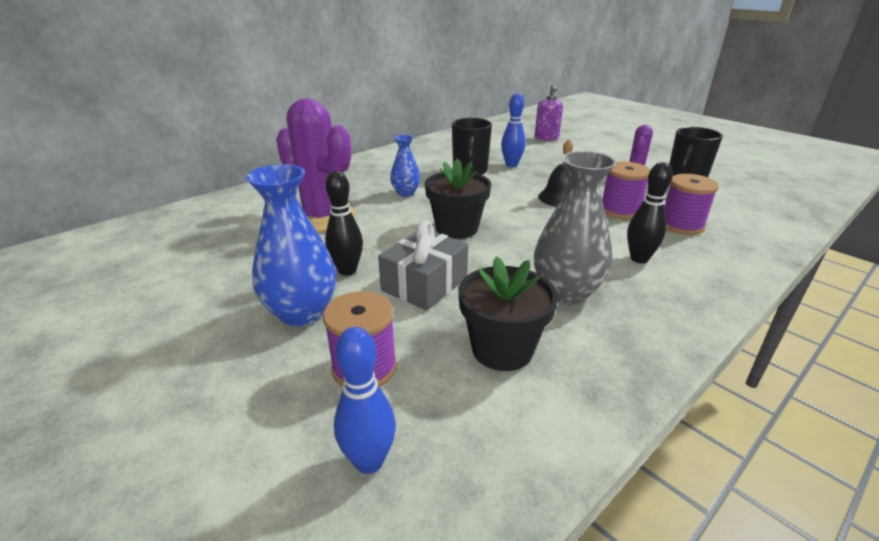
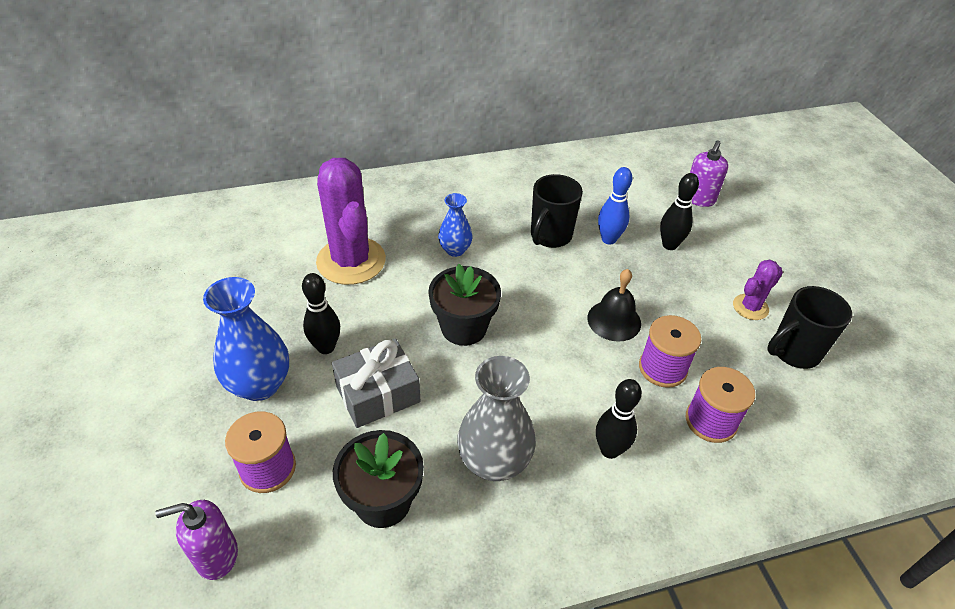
camera: 25 degrees right, 15 degrees up
blue bowling pin [334,327,396,474] -> purple soap dispenser [155,500,238,580]
none -> black bowling pin [660,173,699,250]

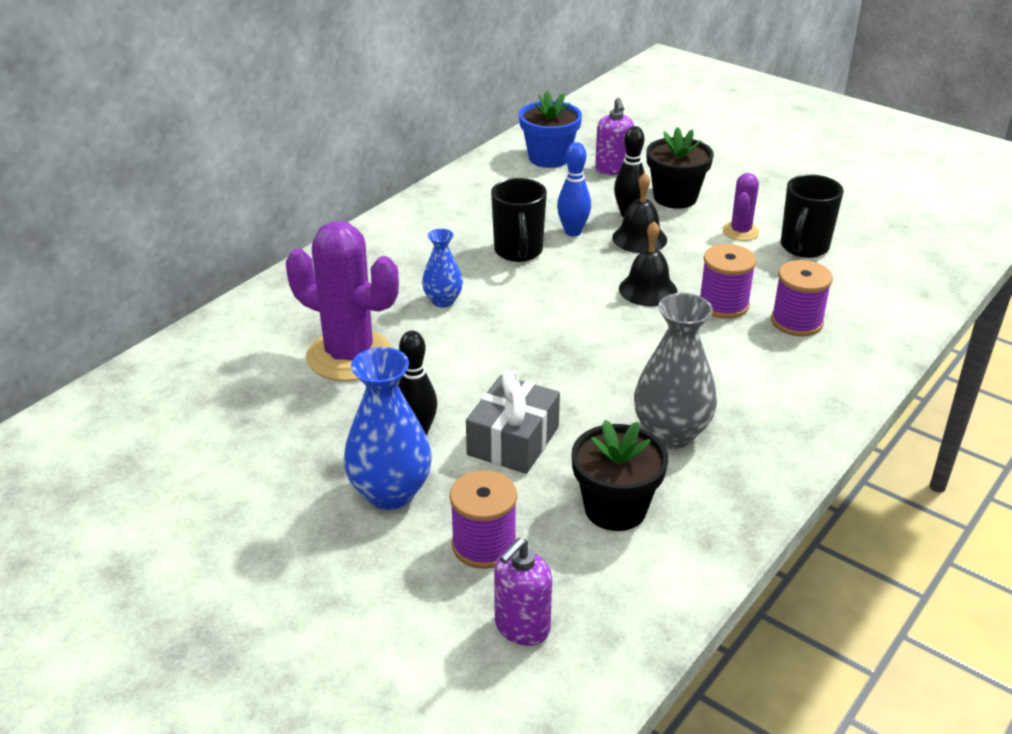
camera: 35 degrees left, 10 degrees down
black flower pot [428,264,501,346] -> black flower pot moved to [647,127,714,209]
black bowling pin [596,379,642,459] -> none
none -> blue flower pot [519,91,582,168]
none -> black bell [612,173,667,253]

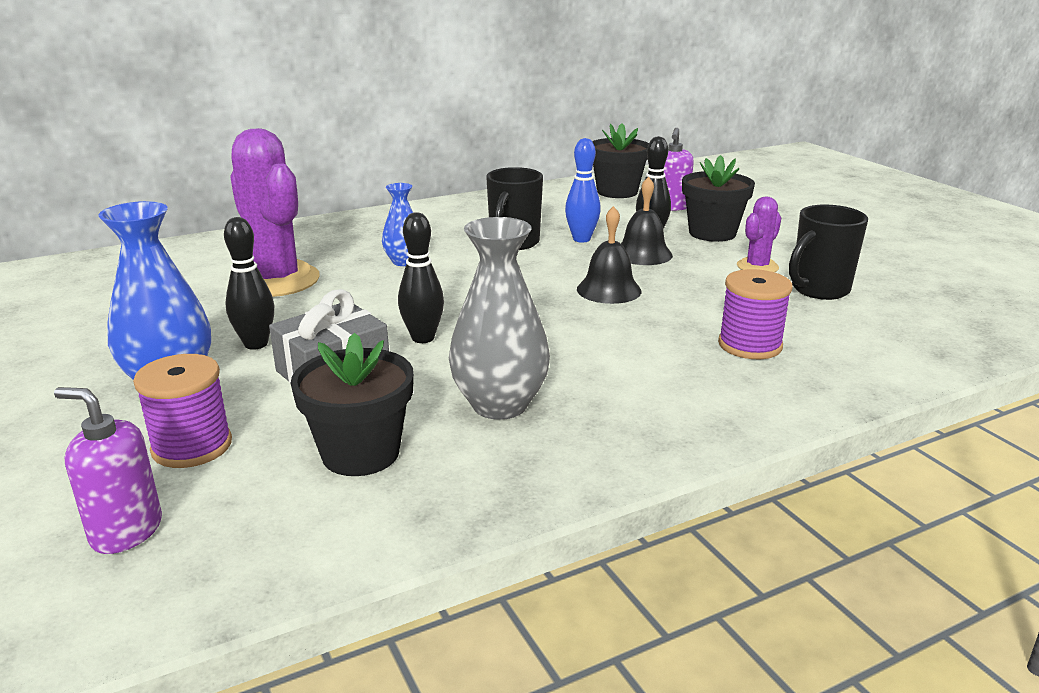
camera: 25 degrees right, 10 degrees down
purple soap dispenser [494,538,552,646] -> purple soap dispenser turned 45 degrees clockwise [54,387,162,554]
blue flower pot [519,91,582,168] -> black flower pot [592,123,649,198]
purple spool [700,244,757,319] -> none
none -> black bowling pin [398,212,444,343]

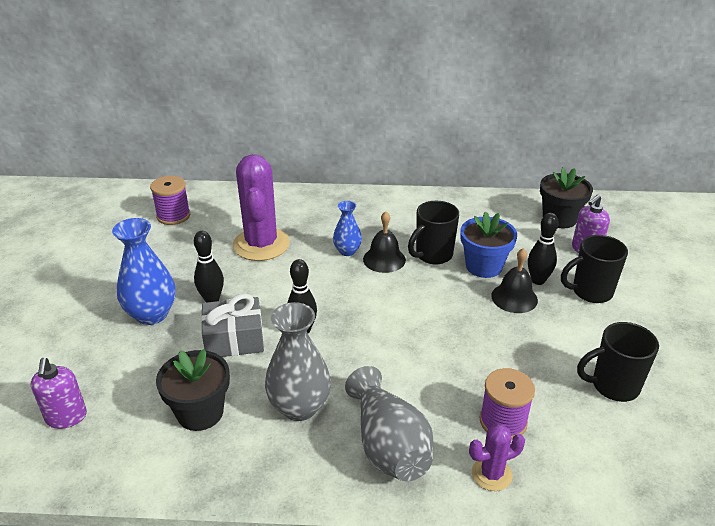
camera: 30 degrees right, 10 degrees up
purple soap dispenser [54,387,162,554] -> purple soap dispenser turned 150 degrees counterclockwise [31,358,87,429]
purple spool [133,354,232,468] -> purple spool moved to [150,176,190,225]
blue bowling pin [565,138,601,243] -> blue flower pot [460,212,517,278]
black bell [577,206,641,304] -> black bell moved to [363,211,406,273]
black flower pot [682,155,755,242] -> black mug [561,235,628,303]
purple cactus [737,196,781,272] -> purple cactus moved to [469,424,525,491]
none -> grey vase [345,366,433,481]

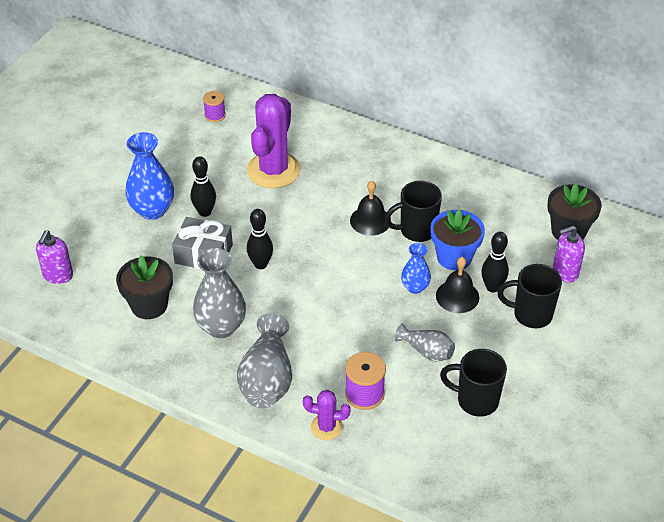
camera: 25 degrees right, 10 degrees up
purple spool [150,176,190,225] -> purple spool [203,91,226,122], size x0.66
blue vase [333,201,362,256] -> blue vase moved to [401,243,431,294]
none -> grey vase [395,324,455,362]

